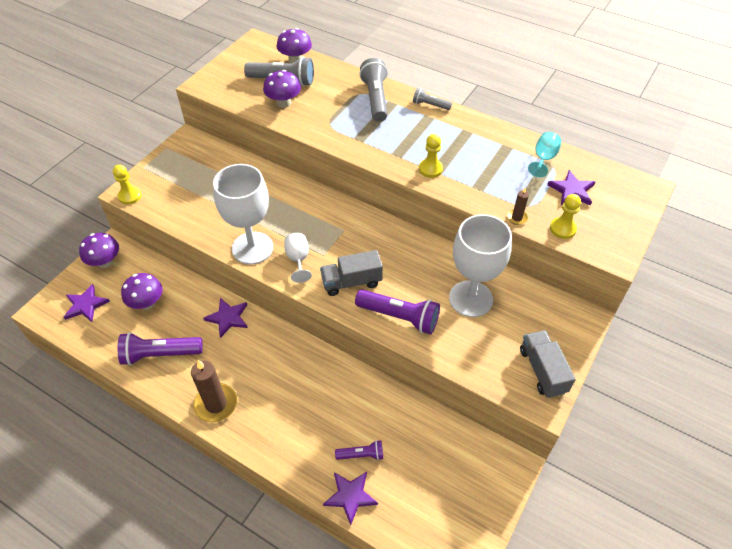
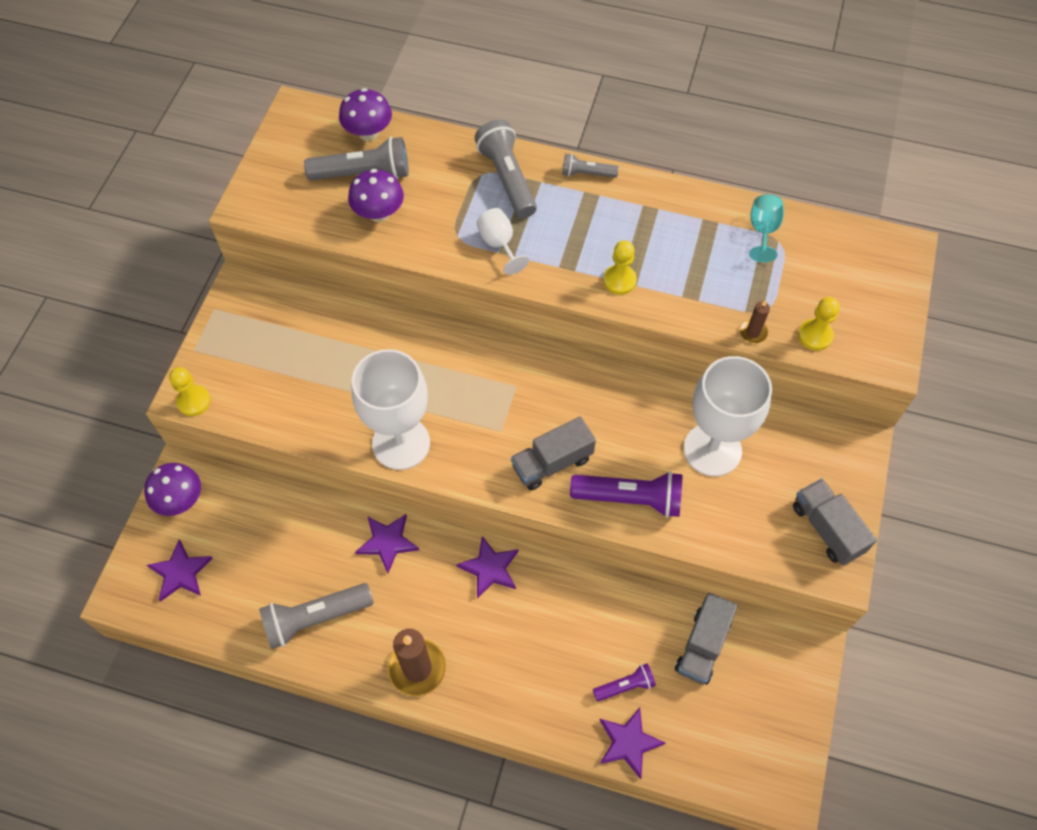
camera: 15 degrees left, 10 degrees up
purple flashlight [118,332,203,365] -> grey flashlight [259,583,374,649]
purple mushroom [121,273,163,310] -> none
white goblet [284,233,312,283] -> white goblet moved to [476,208,529,275]
purple star [547,170,595,206] -> purple star moved to [456,536,518,599]
none -> grey truck [675,593,738,685]

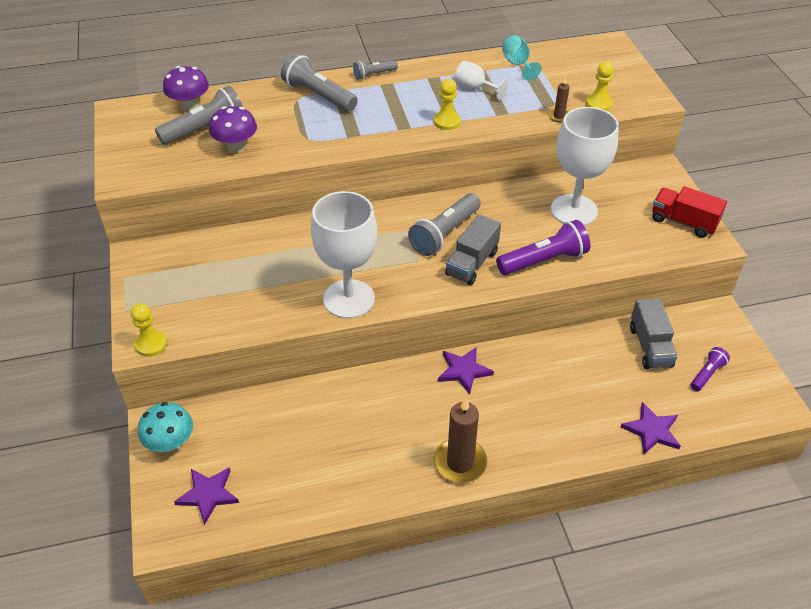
camera: 30 degrees left, 15 degrees down
purple mushroom [144,463,201,516] -> turquoise mushroom [138,402,193,452]
grey flashlight [259,583,374,649] -> grey flashlight moved to [408,193,481,256]
purple star [355,514,419,573] -> none
white goblet [476,208,529,275] -> white goblet moved to [455,61,508,100]
purple flashlight [593,663,656,702] -> purple flashlight moved to [691,347,730,391]
grey truck [793,479,877,566] -> red truck [652,186,727,238]

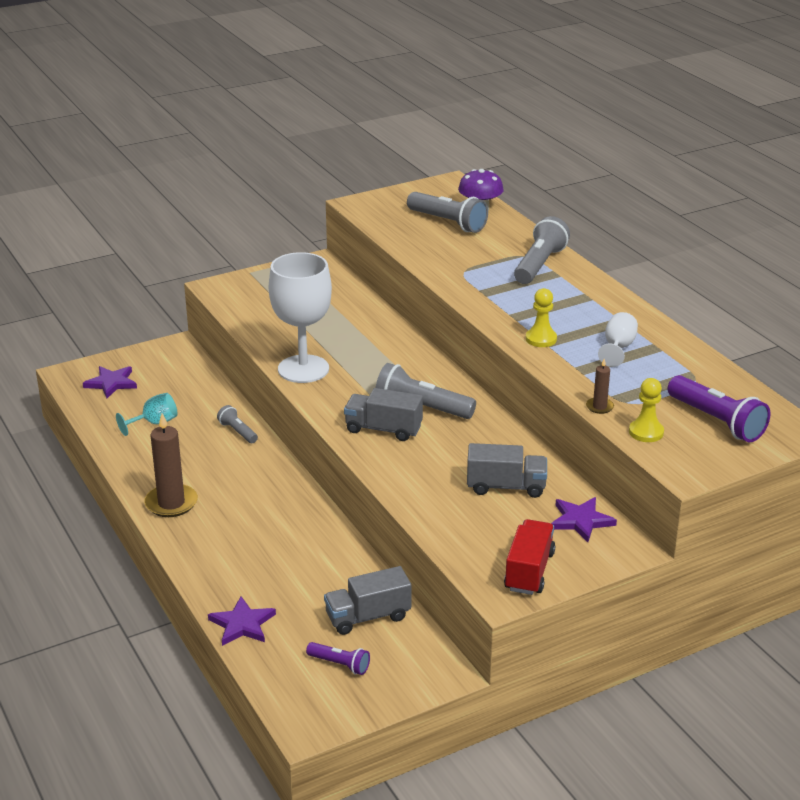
camera: 75 degrees right, 15 degrees down
yellow pawn [131,303,167,357] -> none
turquoise mushroom [138,402,193,452] -> none
purple mushroom [209,106,257,153] -> none
grey flashlight [353,60,398,80] -> grey flashlight moved to [217,405,258,443]
purple star [438,347,494,394] -> purple star moved to [551,497,617,542]
purple flashlight [496,220,590,275] -> purple flashlight moved to [668,375,770,442]
turquoise goblet [502,35,542,81] -> turquoise goblet moved to [116,393,178,436]
white goblet [551,107,619,226] -> grey truck [467,443,547,498]

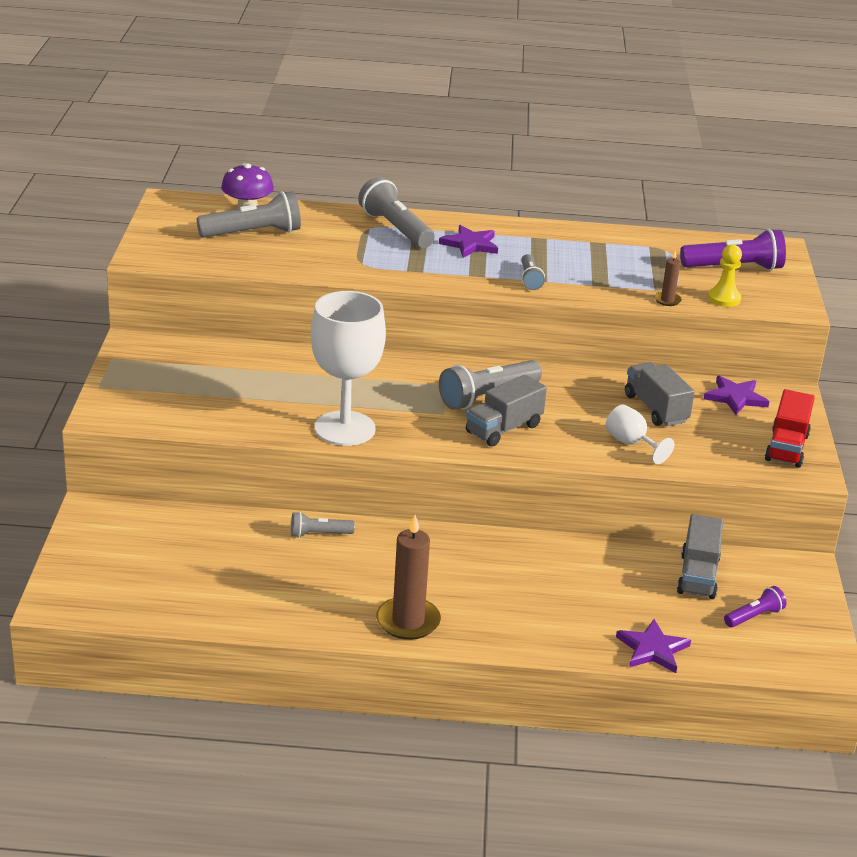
camera: 60 degrees left, 0 degrees up
purple star [83,366,137,398] -> purple star moved to [439,225,498,258]
turquoise goblet [116,393,178,436] -> none
grey truck [467,443,547,498] -> grey truck turned 60 degrees counterclockwise [625,362,695,426]
red truck [504,519,555,595] -> red truck turned 120 degrees counterclockwise [765,389,815,468]
yellow pawn [526,288,557,347] -> grey flashlight [521,254,545,290]
white goblet [598,312,638,367] -> white goblet moved to [606,405,674,464]

